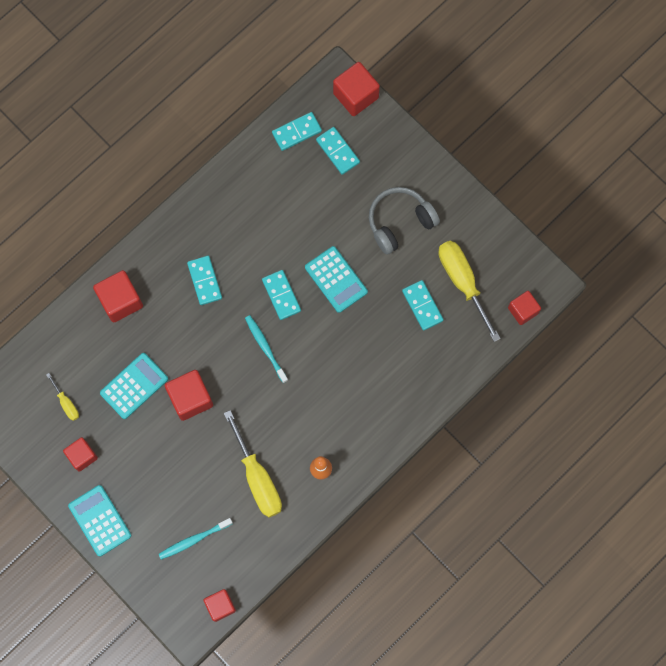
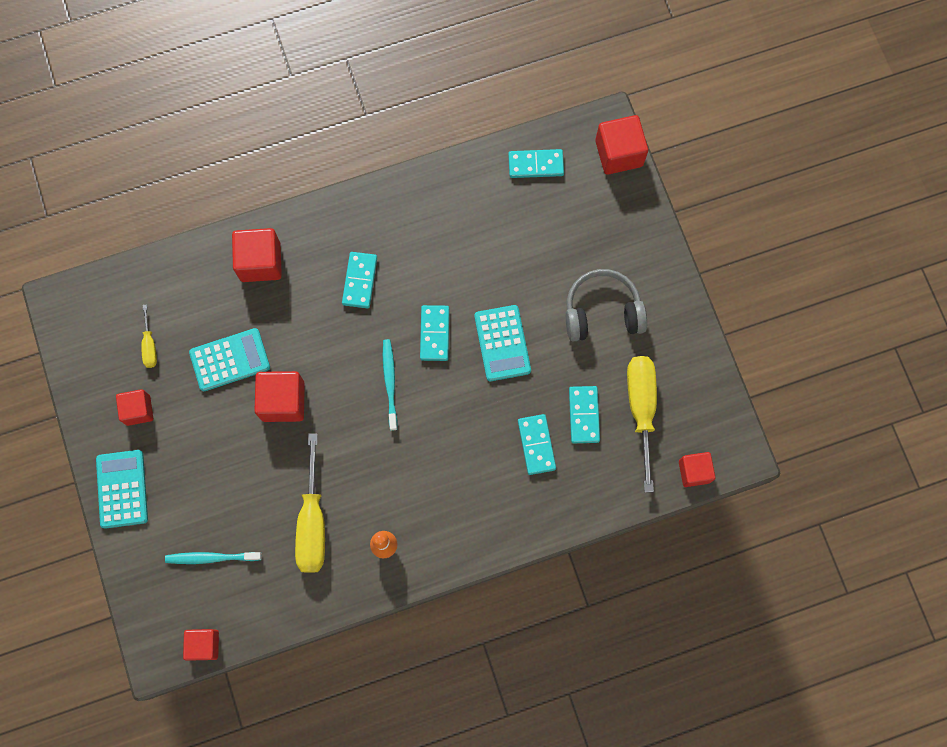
camera: 25 degrees right, 0 degrees up
turquoise domino [316,127,360,175] -> turquoise domino moved to [518,414,556,475]

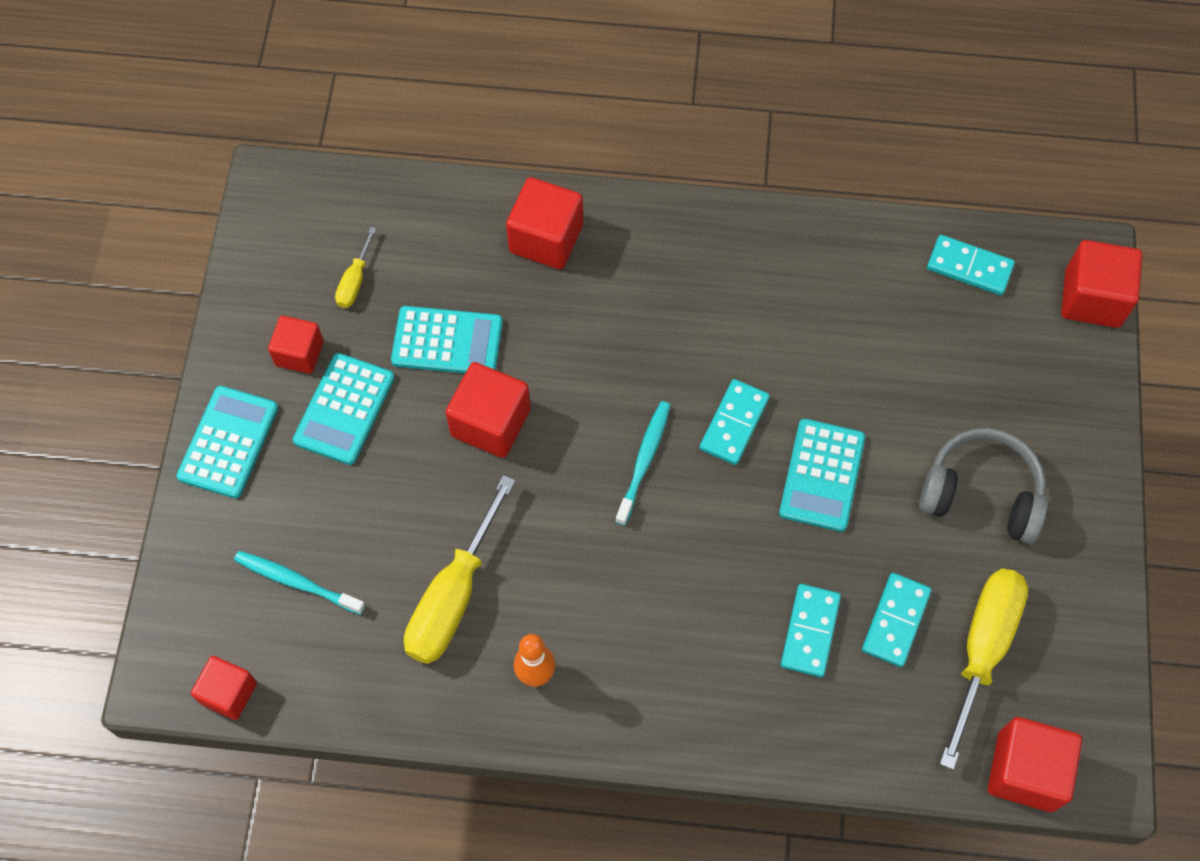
camera: 25 degrees right, 10 degrees down
turquoise domino [342,252,377,308] -> none
red cube [679,452,716,487] -> red cube [988,717,1082,812], size x1.53
none -> turquoise calculator [293,353,394,465]

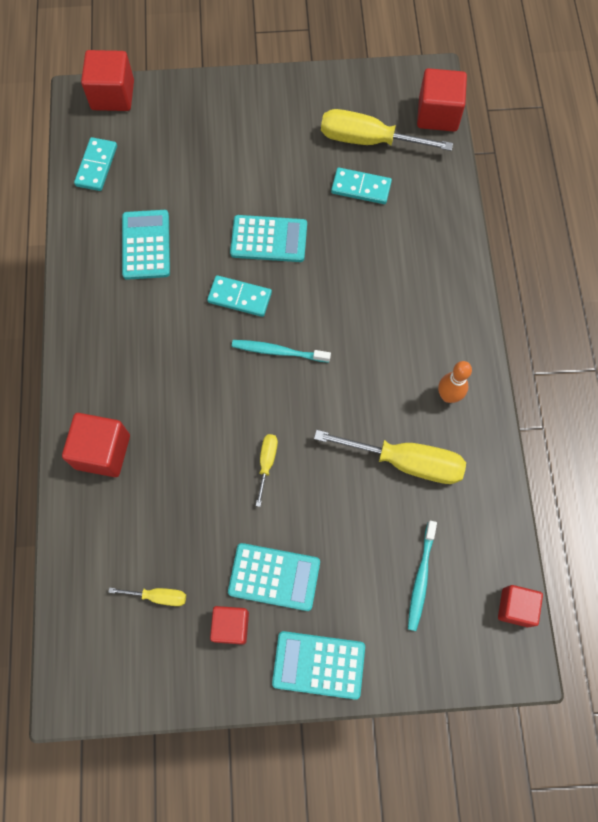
camera: 100 degrees left, 5 degrees up
turquoise calculator [391,306,503,373] -> turquoise calculator moved to [122,210,170,280]
red cube [445,362,530,458] -> yellow screwdriver [256,434,278,507]
turquoise domino [781,584,841,677] -> none
grey headphones [919,428,1048,544] -> none

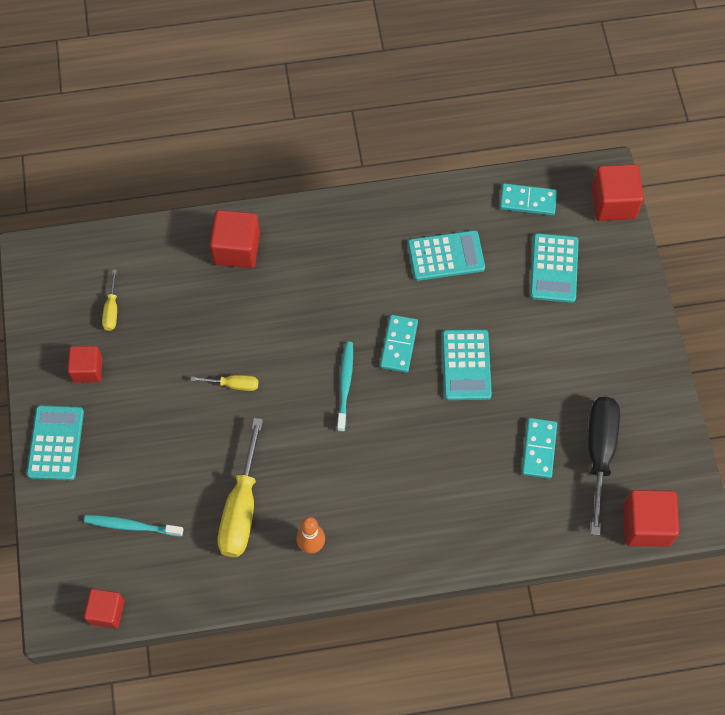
camera: 85 degrees right, 5 degrees down
turquoise calculator [228,543,320,611] -> turquoise calculator moved to [530,233,579,303]
yellow screwdriver [321,109,453,151] -> black screwdriver [588,397,620,535]

